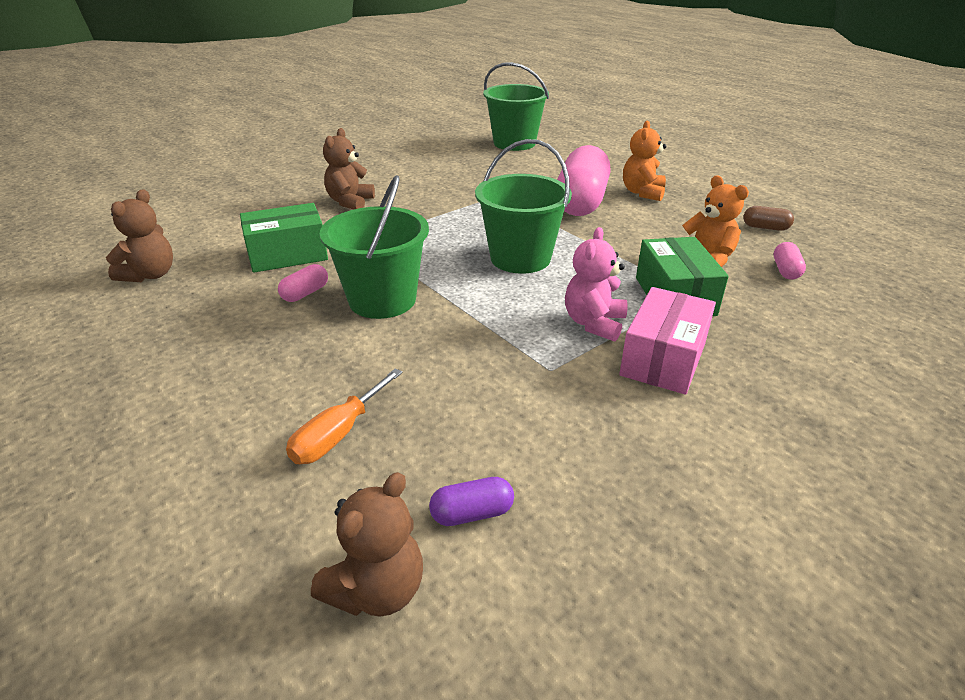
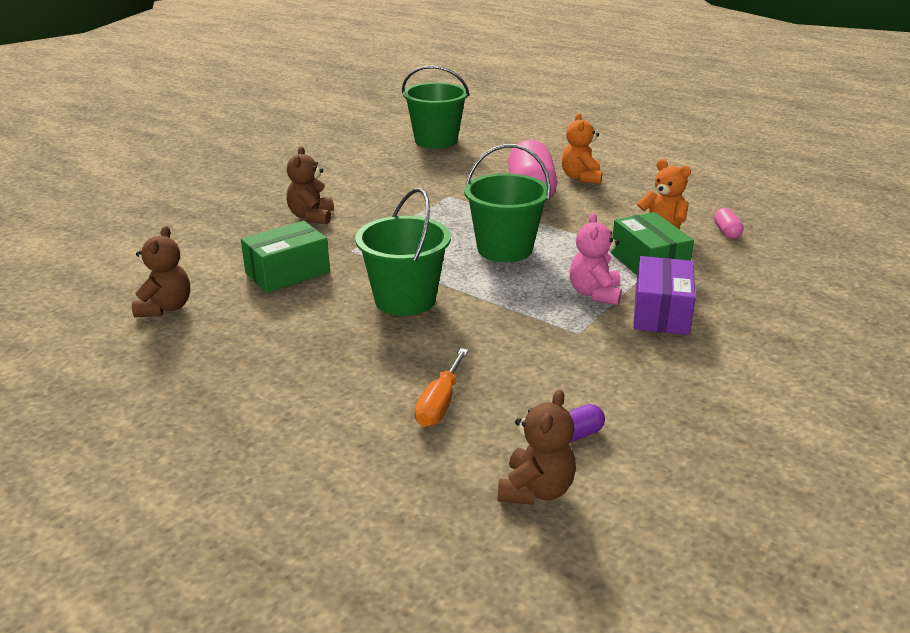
camera: 15 degrees left, 5 degrees down
pink capsule [278,264,328,302] -> none
pink box [619,287,716,394] -> purple box [634,256,696,335]
brown capsule [743,206,794,231] -> none

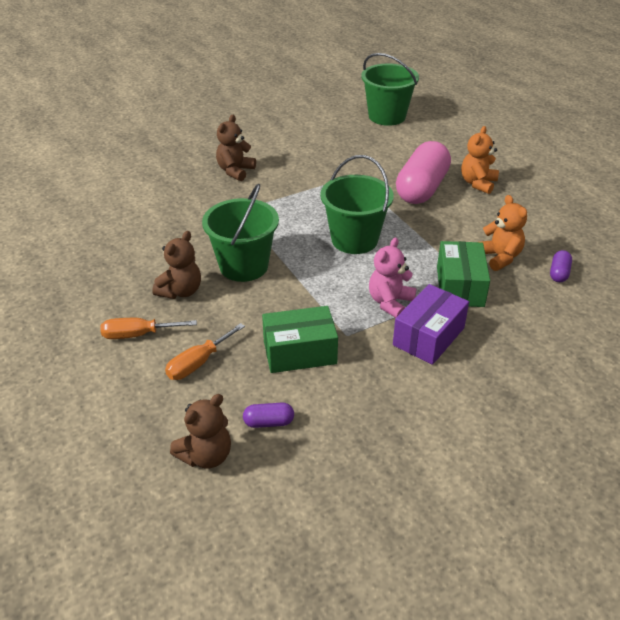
camera: 25 degrees right, 10 degrees up
brown teddy bear [132,226,190,318] -> brown teddy bear moved to [152,231,201,299]
green box [241,221,330,293] -> green box moved to [262,306,338,373]
pink capsule [714,208,744,239] -> purple capsule [550,250,572,282]
none -> orange screwdriver [101,318,197,339]

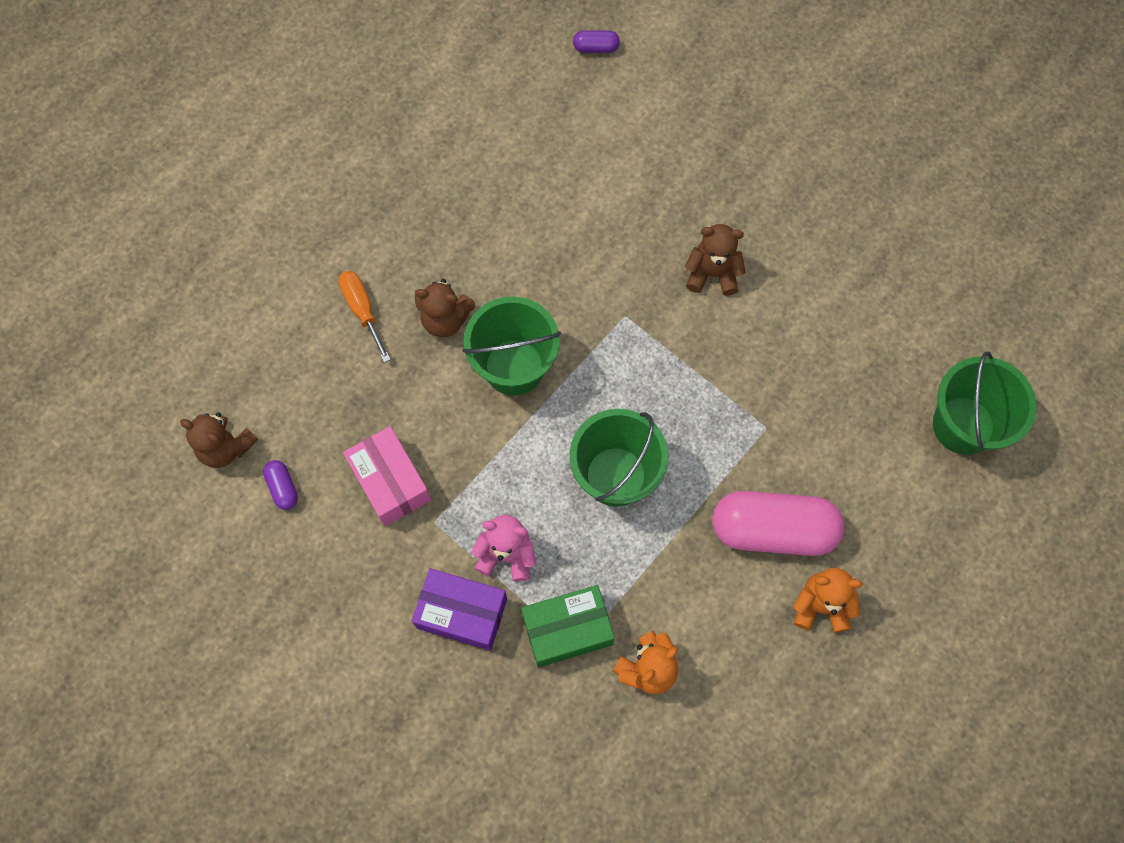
camera: 70 degrees right, 30 degrees up
orange screwdriver [165,323,245,380] -> none
green box [262,306,338,373] -> pink box [343,426,431,526]
purple capsule [550,250,572,282] -> purple capsule moved to [573,30,620,53]

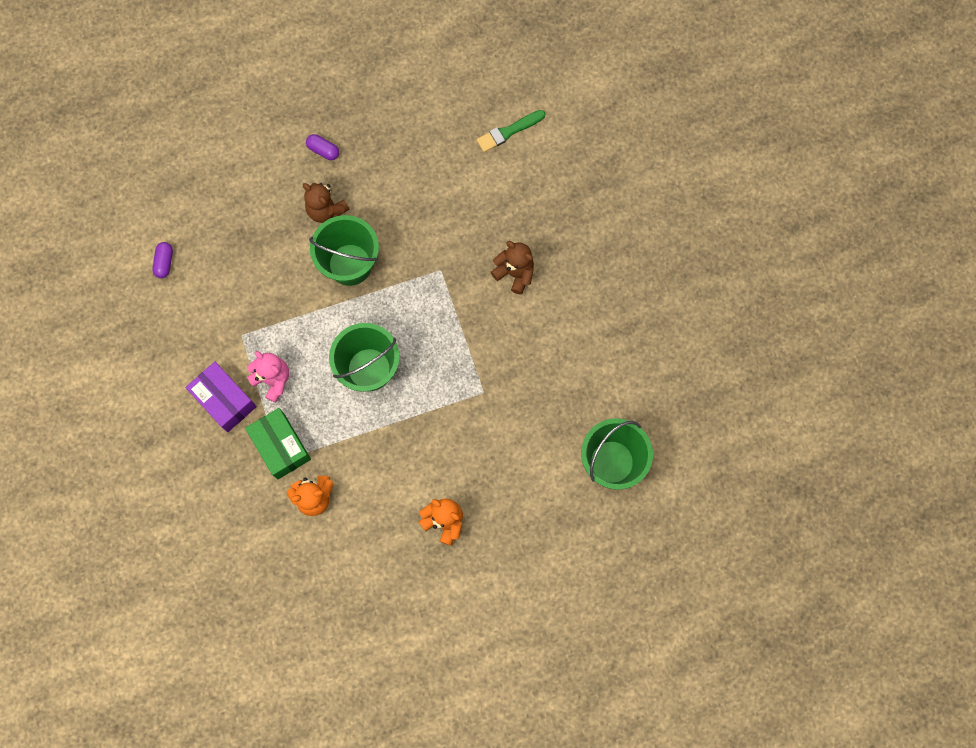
camera: 30 degrees right, 5 degrees up
brown teddy bear [180,412,258,468] -> none
orange screwdriver [338,271,391,363] -> none
pink box [343,426,431,526] -> none
green box [521,585,615,667] -> green box turned 45 degrees clockwise [245,408,311,479]
purple capsule [573,30,620,53] -> purple capsule moved to [306,134,339,160]
pink capsule [713,491,845,556] -> none
none -> green brush [477,110,546,152]

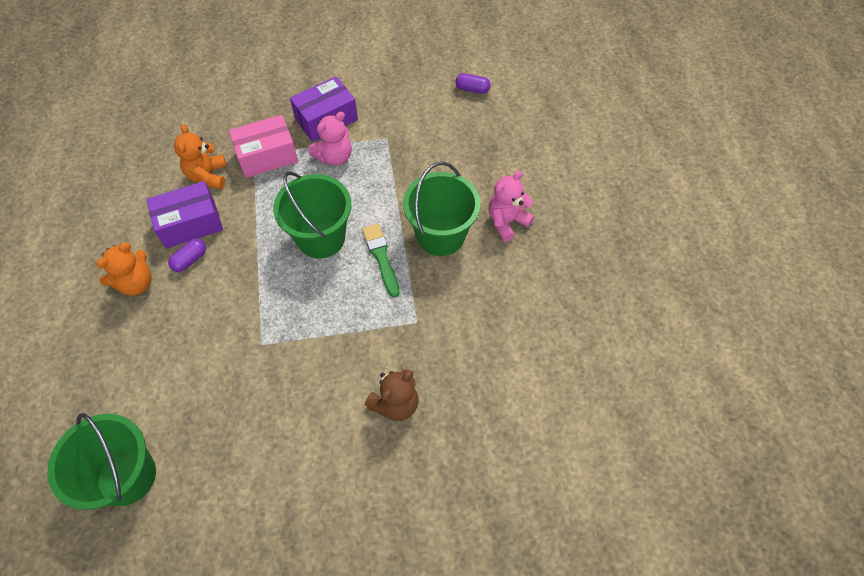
camera: 100 degrees right, 15 degrees down
green box [245,408,311,479] -> pink box [229,115,298,178]
brown teddy bear [303,183,349,223] -> pink teddy bear [489,171,534,242]
purple capsule [306,134,339,160] -> purple capsule moved to [168,238,206,272]
green brush [477,110,546,152] -> green brush moved to [362,224,400,297]
none -> purple box [146,181,223,248]

